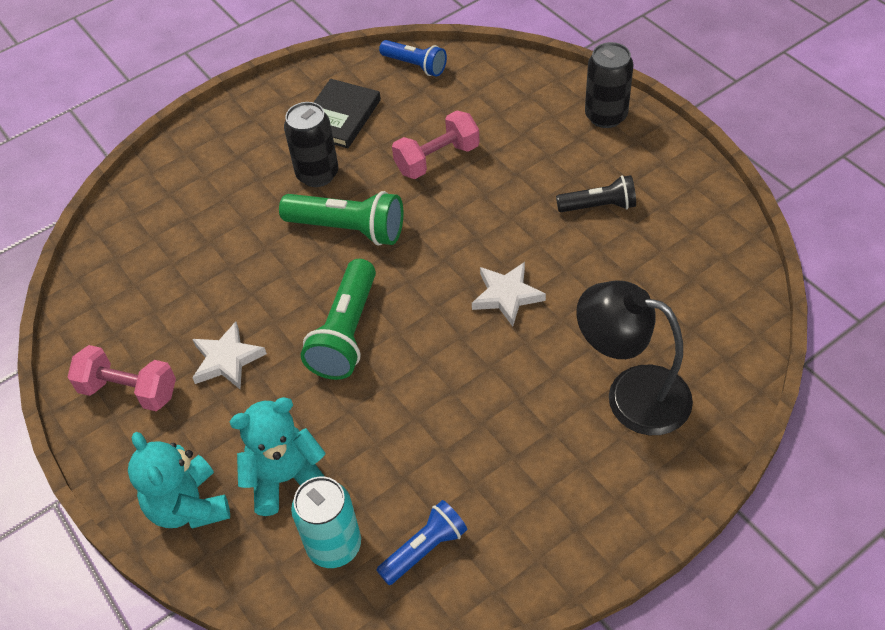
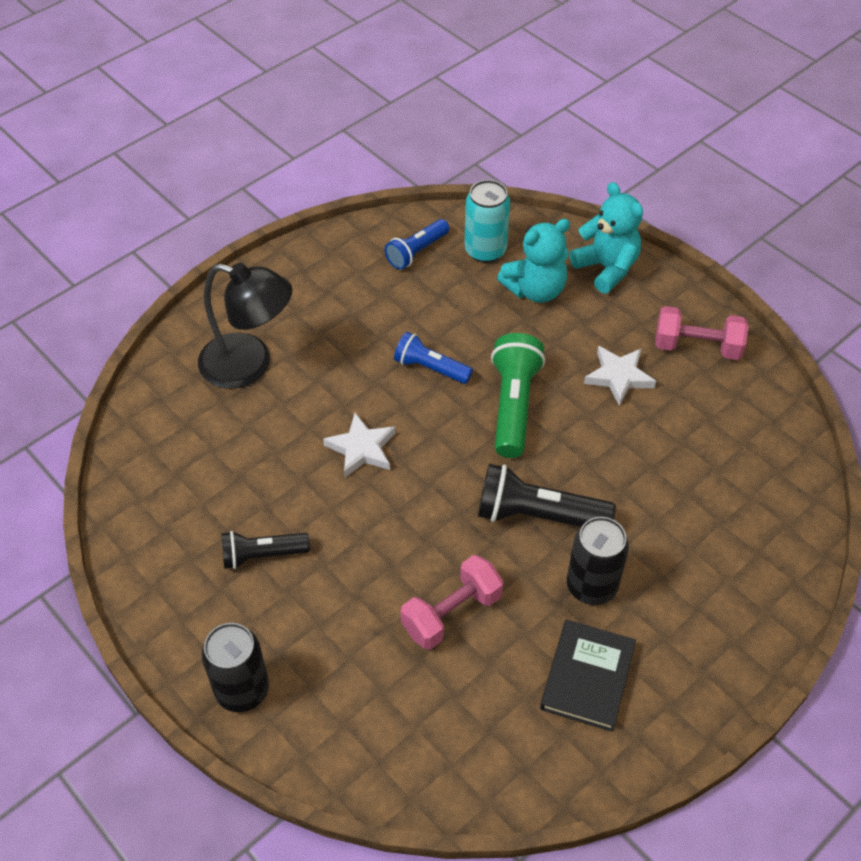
camera: 170 degrees right, 0 degrees up
green flashlight [279,191,403,246] -> black flashlight [478,464,616,527]
blue flashlight [379,40,447,77] -> blue flashlight moved to [394,332,473,384]

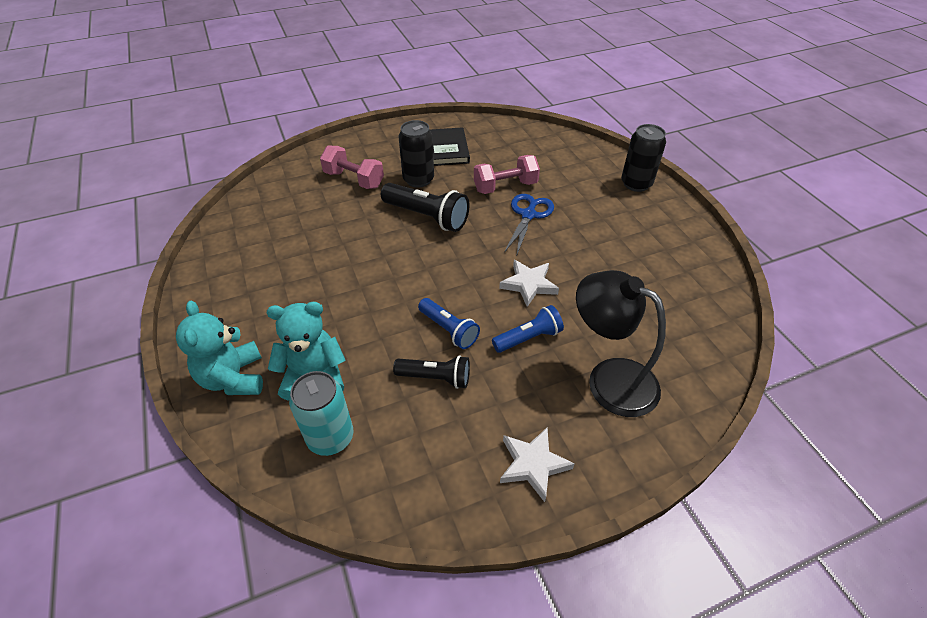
camera: 160 degrees left, 5 degrees down
black flashlight [221,531,310,569] -> black flashlight moved to [393,355,470,389]
blue flashlight [385,219,449,270] -> blue flashlight moved to [492,305,564,353]
green flashlight [491,333,545,458] -> none
black book [540,620,636,732] -> black book turned 45 degrees counterclockwise [430,127,470,166]
white star [584,346,656,406] -> white star moved to [500,428,574,502]
pink dumbbell [655,306,749,360] -> pink dumbbell moved to [320,146,384,189]
none -> blue scissors [504,194,554,257]

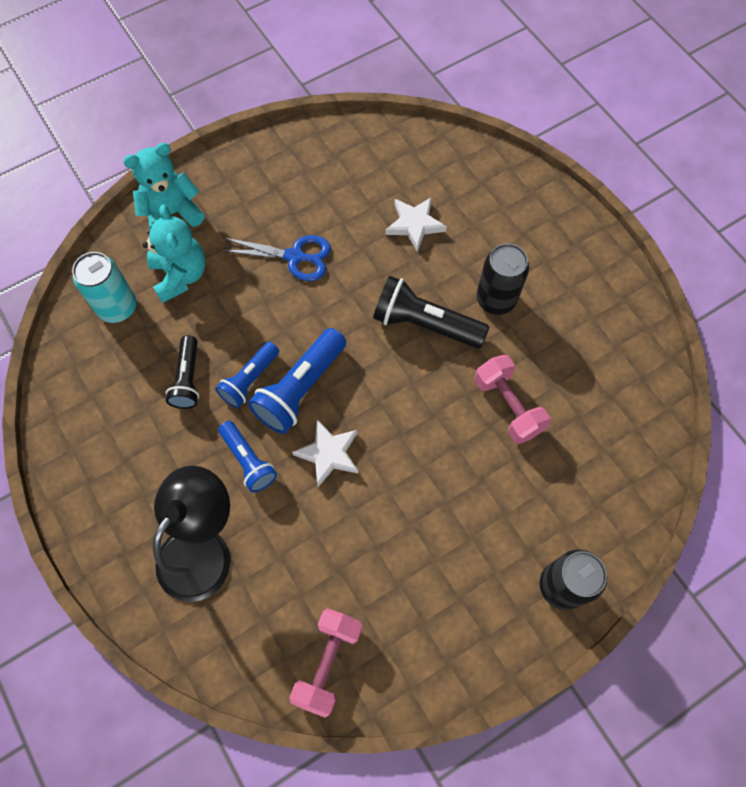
camera: 80 degrees right, 20 degrees up
pink dumbbell [320,146,384,189] -> pink dumbbell moved to [289,608,362,717]
black flashlight [381,183,469,232] -> black flashlight turned 90 degrees clockwise [373,276,489,348]
black book [430,127,470,166] -> none
white star [500,428,574,502] -> white star moved to [385,197,447,252]
blue scissors [504,194,554,257] -> blue scissors moved to [220,235,331,281]
none -> blue flashlight [248,328,346,434]

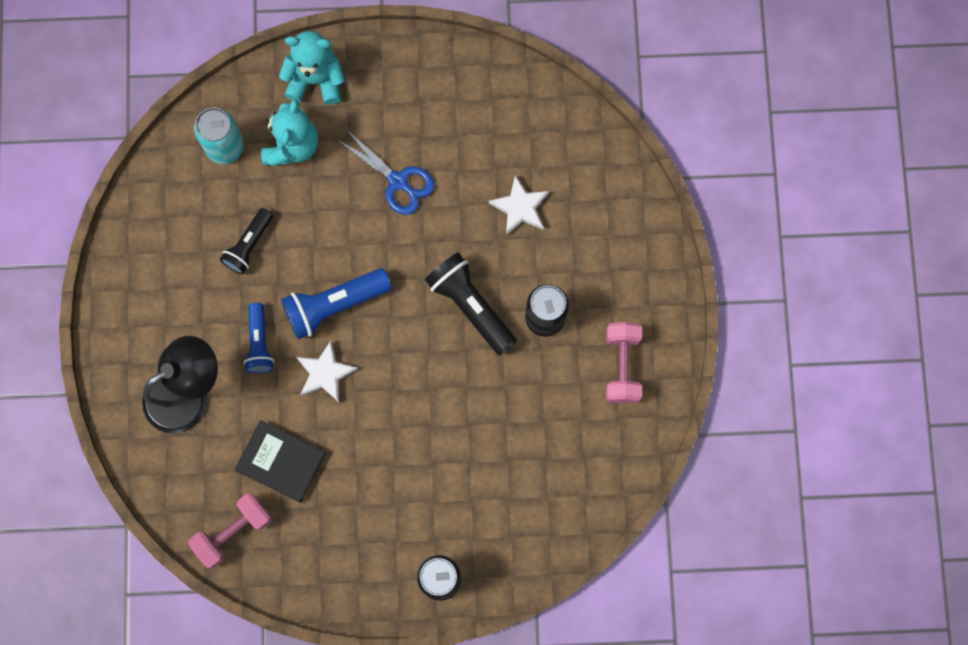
camera: 30 degrees right, 10 degrees up
blue flashlight [215,342,279,408] -> none
pink dumbbell [474,355,551,444] -> pink dumbbell moved to [606,322,642,404]
none -> black book [235,420,326,502]

